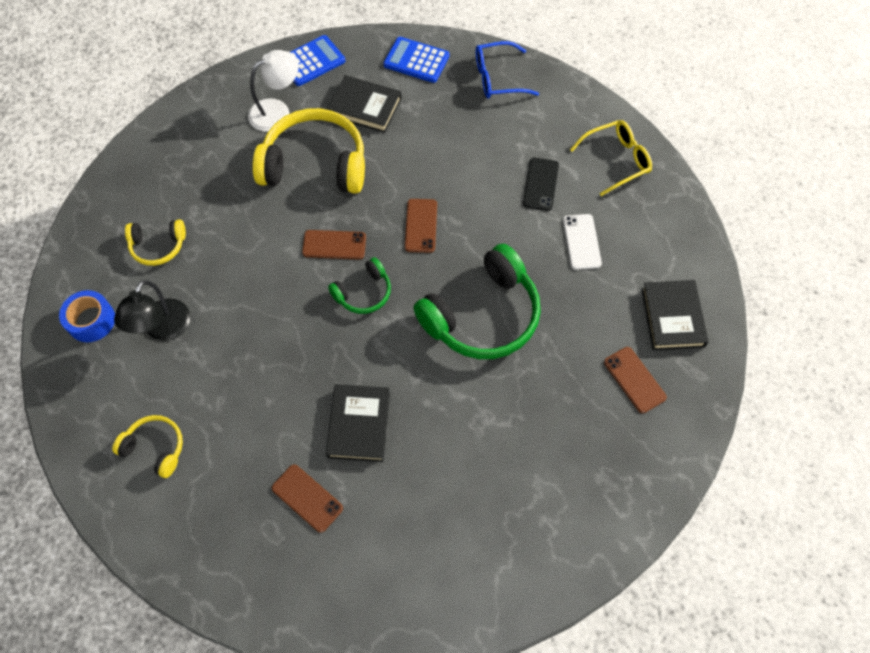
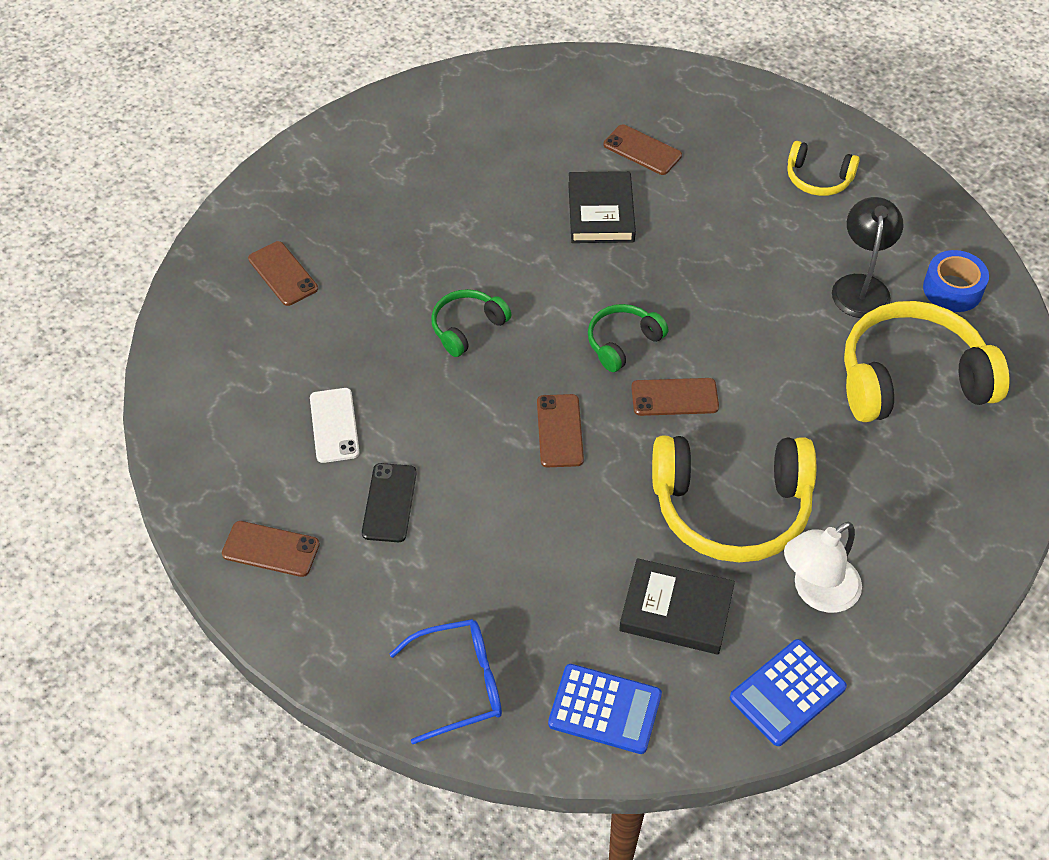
camera: 175 degrees right, 10 degrees down
yellow headphones [125,219,186,266] -> yellow headphones [844,301,1009,422], size x1.98
green headphones [413,244,541,359] -> green headphones [431,289,511,357], size x0.51
yellow glasses [570,120,652,196] -> brown phone [222,521,320,577]
black book [641,280,709,350] -> none

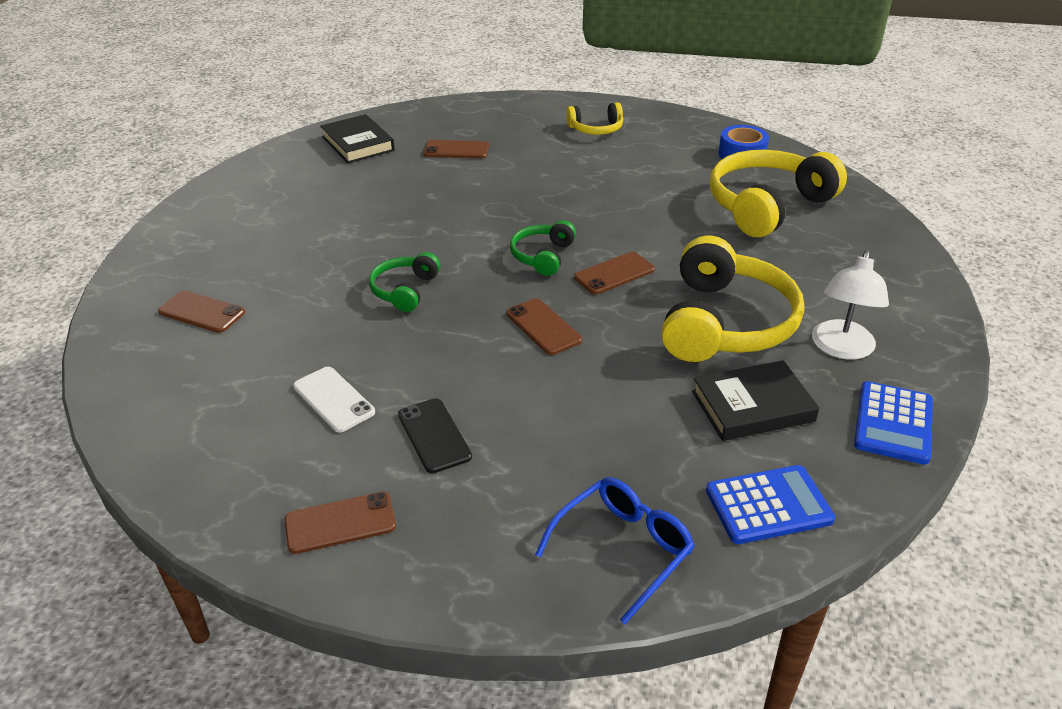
camera: 30 degrees left, 15 degrees down
black book [568,171,636,243] -> black book moved to [320,114,395,163]
yellow headphones [652,436,816,562] -> yellow headphones turned 45 degrees counterclockwise [661,235,804,362]
black lamp [832,197,903,318] -> none

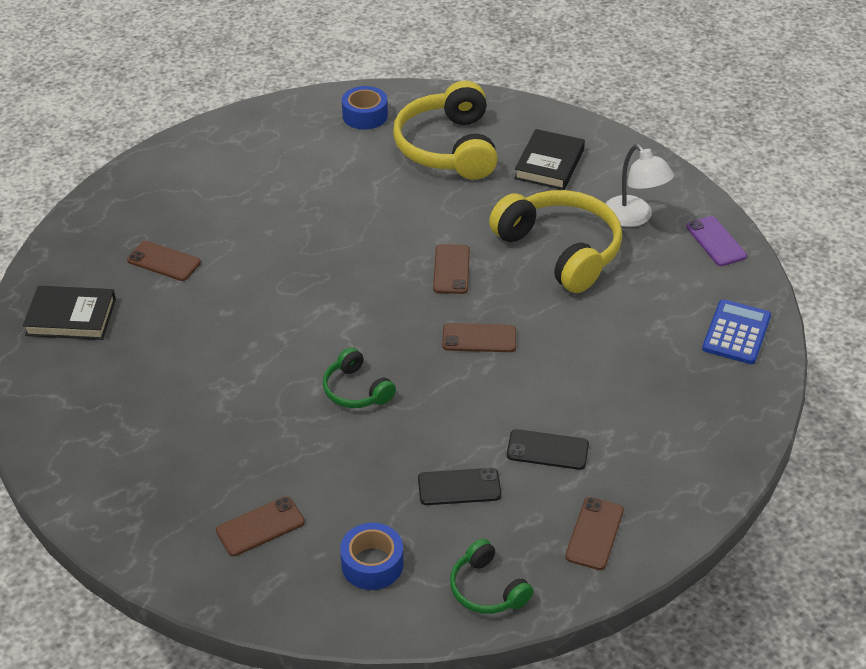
camera: 55 degrees left, 5 degrees up
white phone [293,367,375,432] -> black phone [418,468,501,505]
brown phone [423,140,489,159] -> brown phone turned 75 degrees clockwise [127,241,201,281]
green headphones [510,220,576,276] -> green headphones moved to [450,539,533,614]
blue glasses [535,477,695,624] -> none
yellow headphones [566,102,623,135] -> none
black book [692,360,819,441] -> black book moved to [514,129,585,190]
blue calculator [854,381,933,465] -> purple phone [686,216,747,266]
none -> blue tape [340,523,403,590]

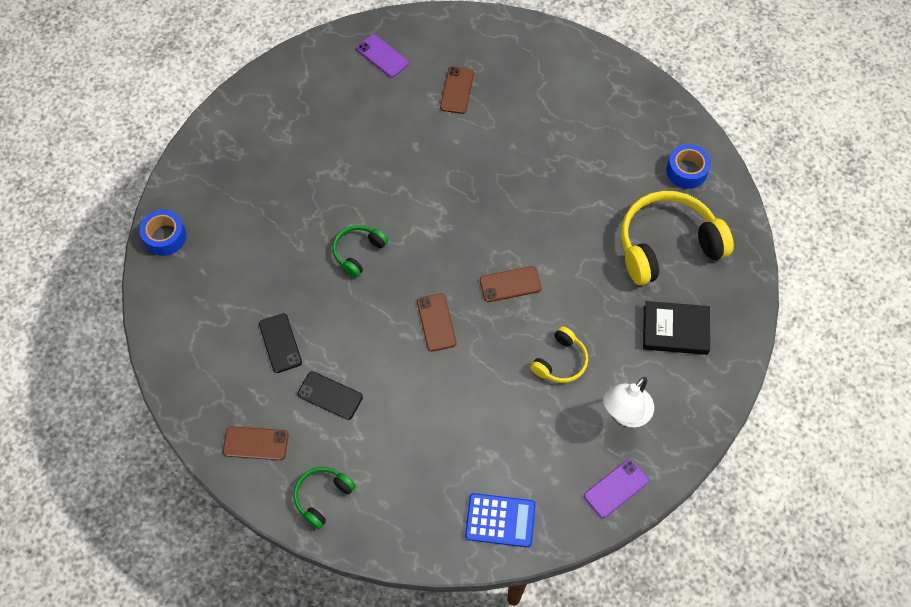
camera: 75 degrees right, 20 degrees up
black book [23,286,116,340] -> purple phone [357,34,409,77]
brown phone [216,496,305,556] -> none
blue tape [340,523,403,590] -> blue tape moved to [139,210,186,256]
green headphones [450,539,533,614] -> green headphones moved to [294,467,356,529]
yellow headphones [489,190,622,293] -> yellow headphones [530,326,588,383], size x0.51
black phone [507,429,589,470] -> black phone turned 60 degrees counterclockwise [297,371,363,420]

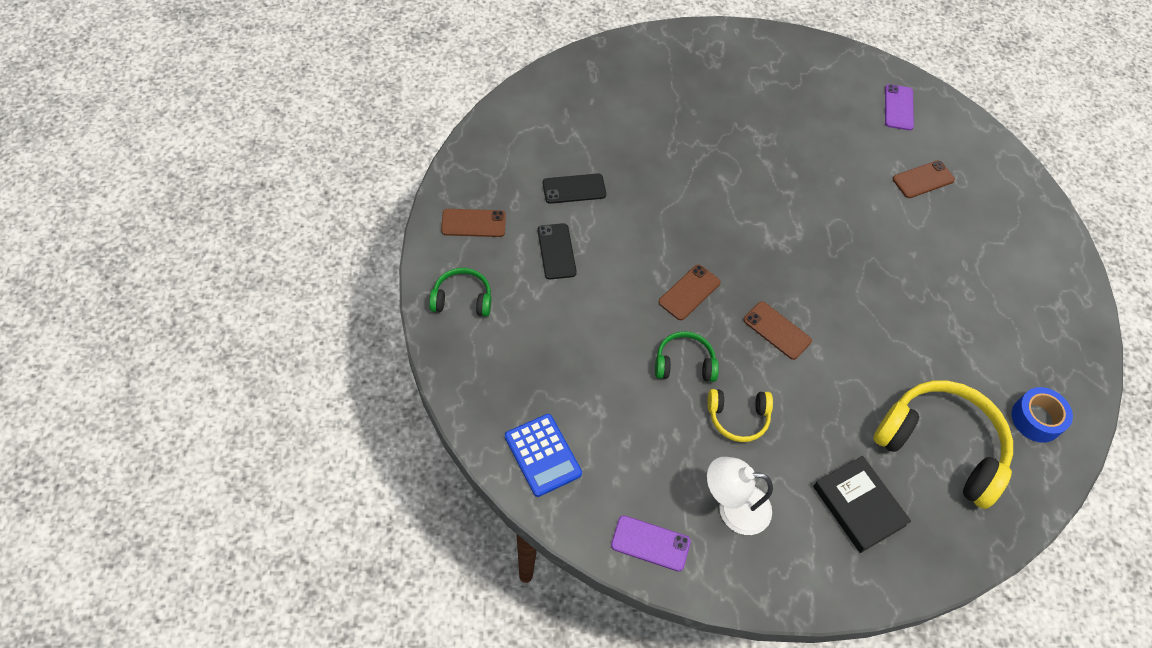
camera: 50 degrees right, 5 degrees down
blue tape [139,210,186,256] -> none
brown phone [223,426,289,460] -> brown phone turned 60 degrees counterclockwise [441,209,506,237]
black phone [259,313,302,373] -> black phone turned 45 degrees clockwise [542,173,606,204]
green headphones [333,225,388,278] -> green headphones moved to [655,331,719,382]

